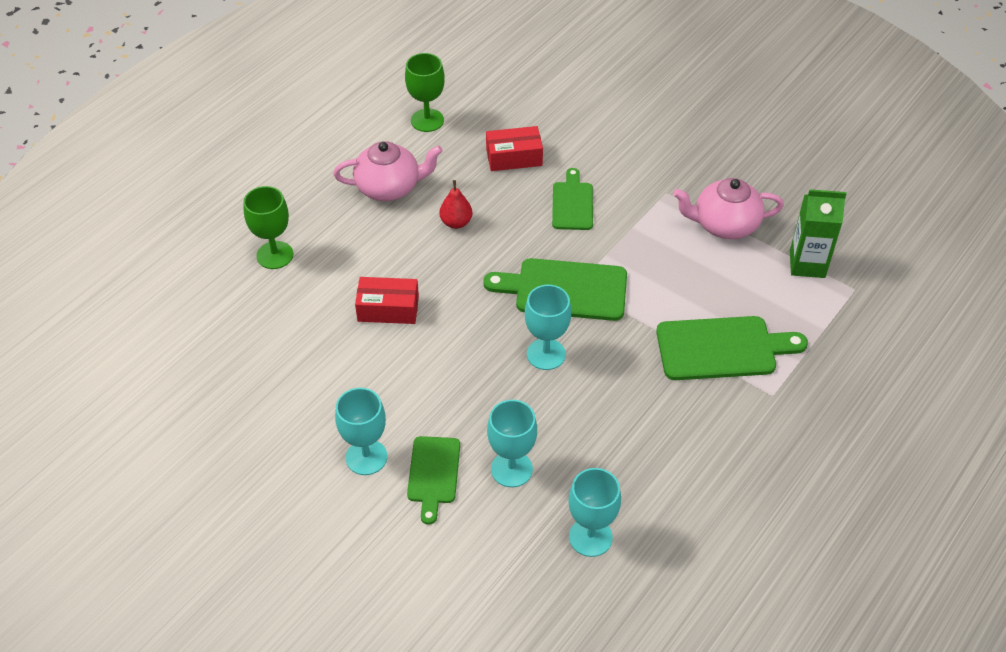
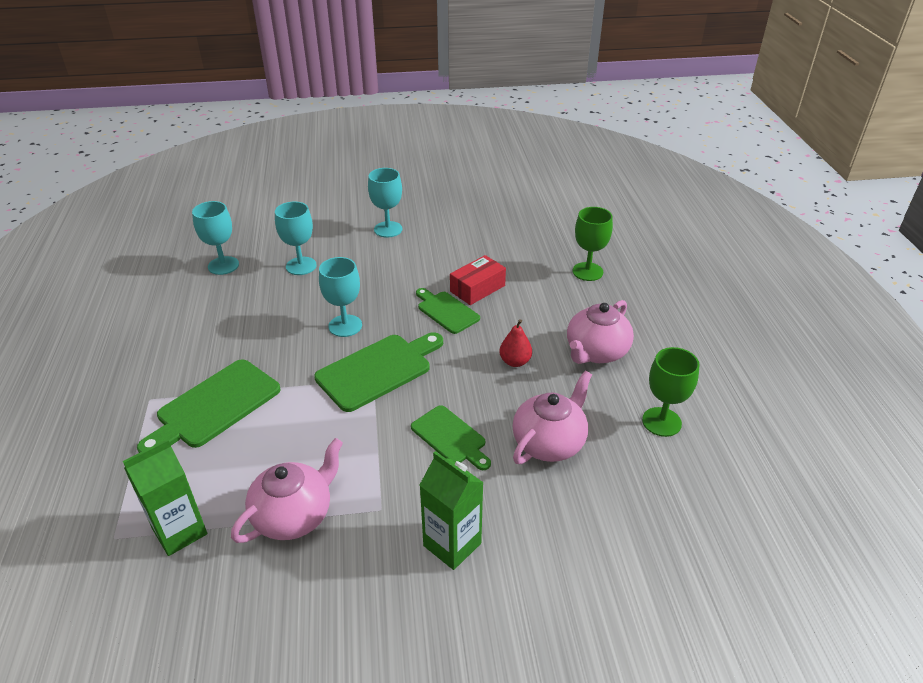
camera: 135 degrees right, 10 degrees down
green cutting board [407,436,460,525] -> green cutting board moved to [416,288,480,334]
red box [486,126,543,171] -> pink teapot [512,371,592,464]
none -> green carton [420,451,484,570]

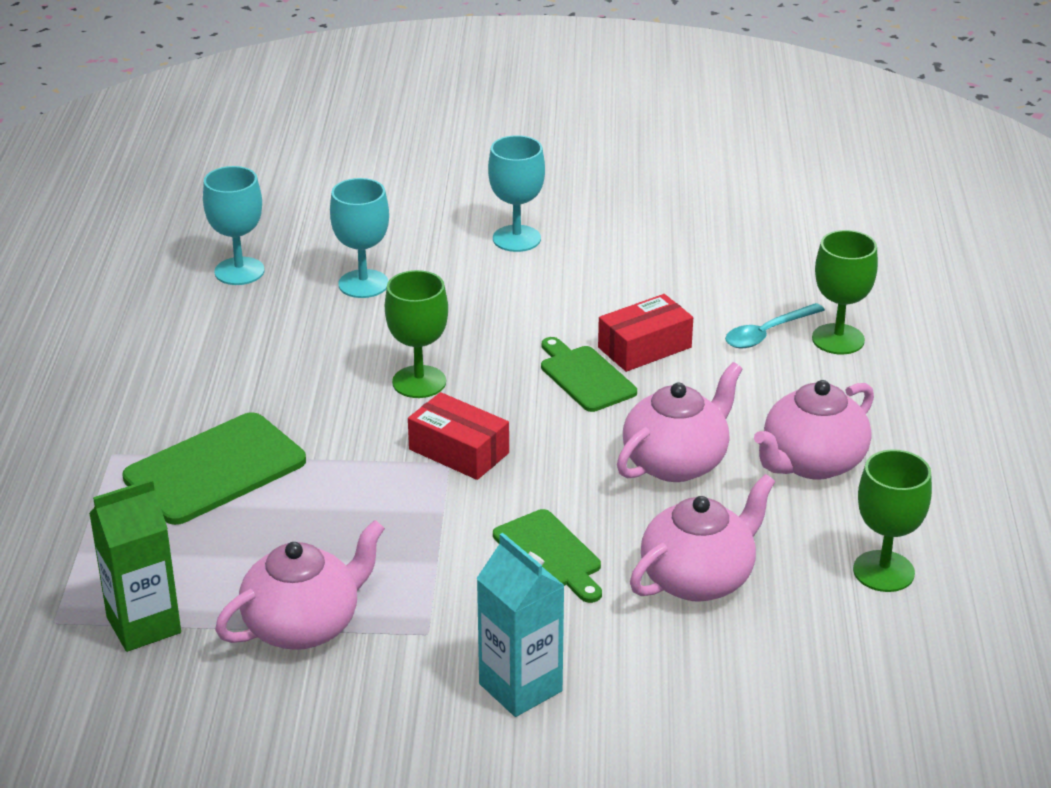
camera: 10 degrees right, 5 degrees down
green cutting board [314,332,443,412] -> red box [408,392,509,480]
turquoise goblet [319,257,362,337] -> green goblet [385,270,448,398]
green carton [420,451,484,570] -> turquoise carton [476,533,565,717]
red pear [499,319,532,367] -> pink teapot [617,362,742,482]
none -> turquoise spoon [725,303,825,348]

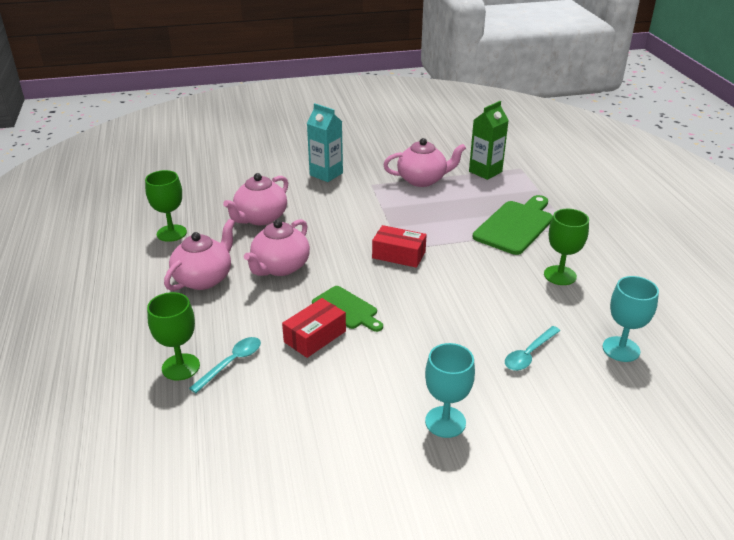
camera: 165 degrees right, 0 degrees up
pink teapot [215,520,385,650] -> pink teapot turned 135 degrees counterclockwise [383,138,466,187]
turquoise goblet [330,178,389,298] -> turquoise spoon [505,326,560,371]
green goblet [385,270,448,398] -> green goblet moved to [544,209,589,285]
green cutting board [493,509,602,603] -> none

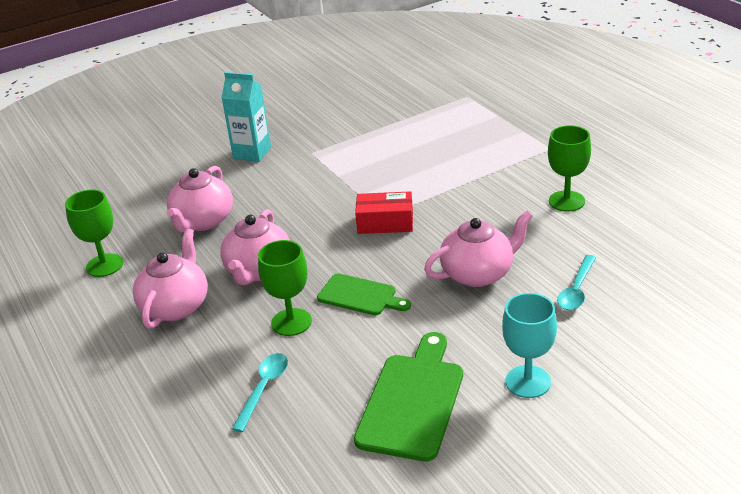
camera: 15 degrees left, 0 degrees up
green goblet [147,292,200,380] -> green goblet moved to [258,240,312,336]
red box [282,298,346,358] -> none
pink teapot [383,138,466,187] -> pink teapot moved to [424,211,533,287]
green carton [469,101,509,180] -> none
green cutting board [473,195,553,255] -> green cutting board moved to [354,332,463,461]
turquoise goblet [602,276,659,362] -> none

